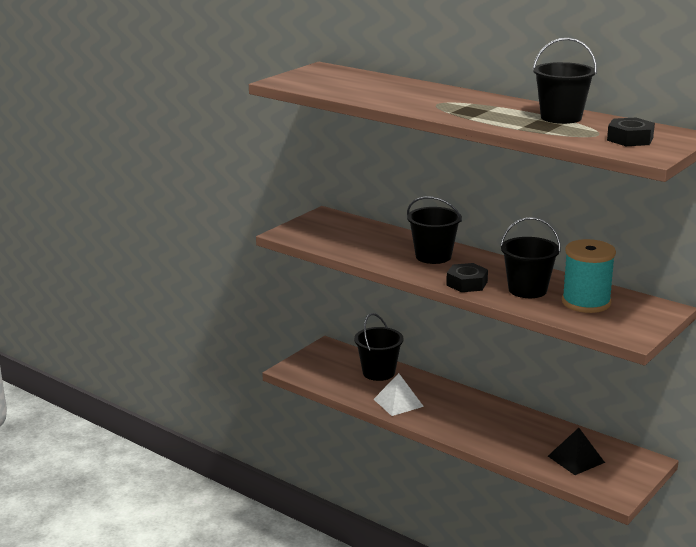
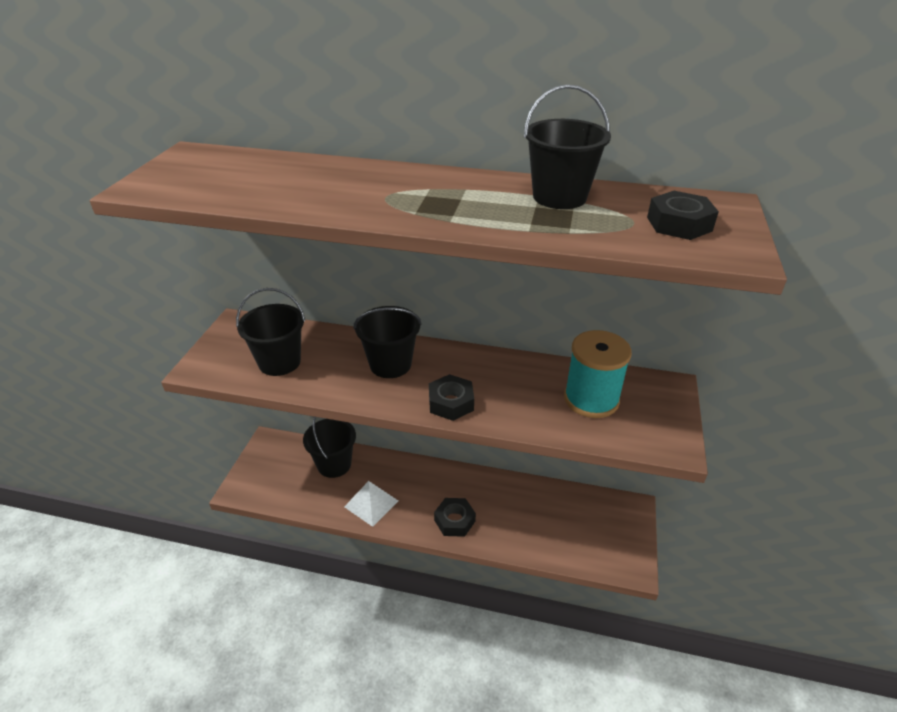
camera: 25 degrees left, 15 degrees up
black bucket [500,217,561,298] -> black bucket moved to [236,288,305,376]
black pyramid [548,428,605,475] -> none
none -> black nut [434,498,476,537]

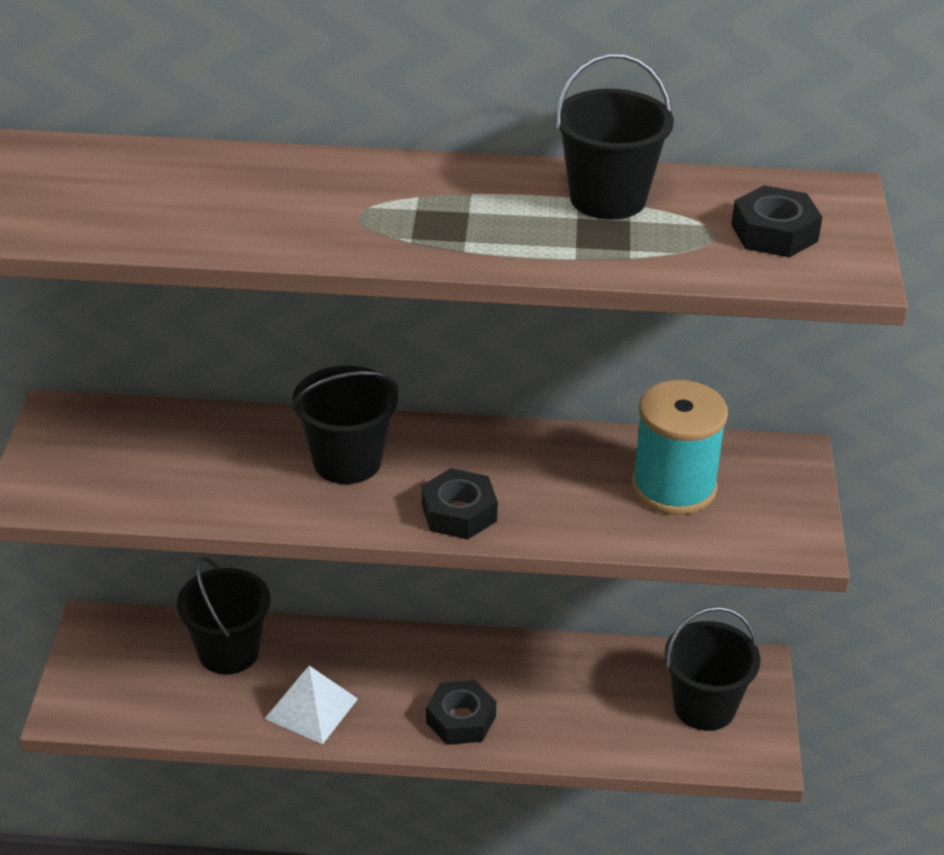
camera: 10 degrees left, 0 degrees up
black bucket [236,288,305,376] -> black bucket moved to [664,606,761,731]

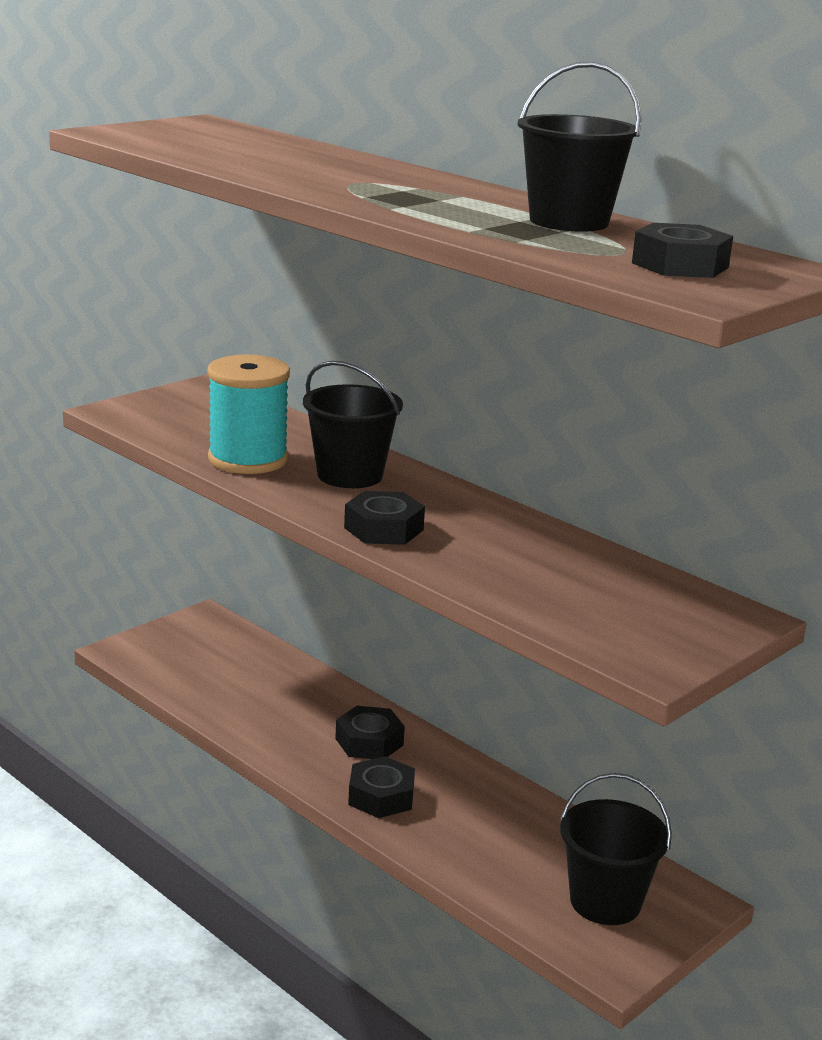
camera: 40 degrees right, 15 degrees down
black bucket [177,557,270,675] -> none
white pyramid [265,666,358,744] -> none
turquoise spool [632,380,728,515] -> turquoise spool moved to [208,355,290,474]
none -> black nut [335,706,405,759]

